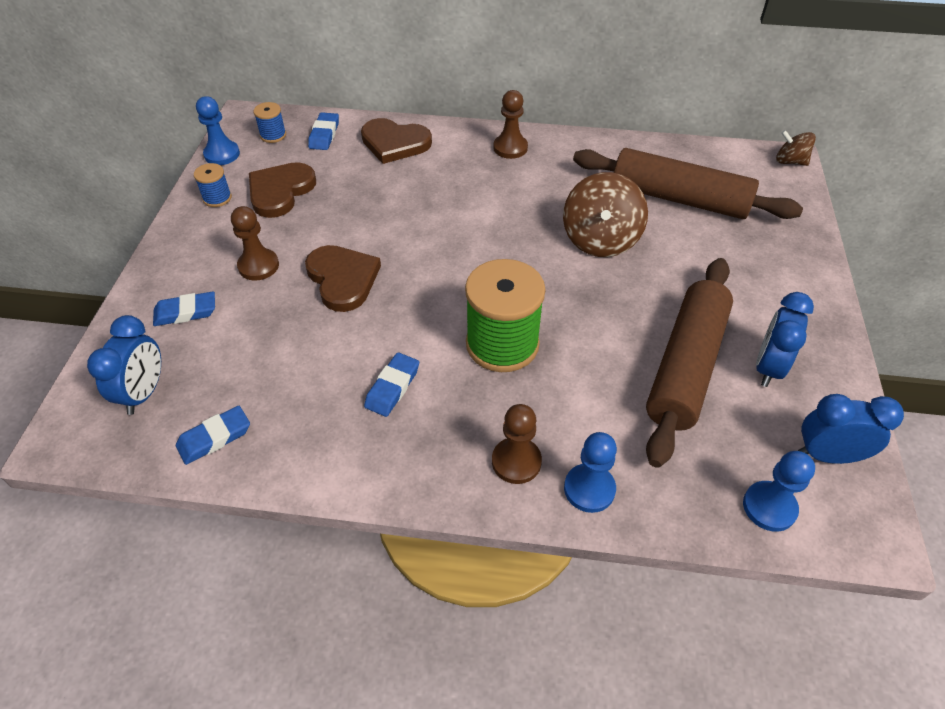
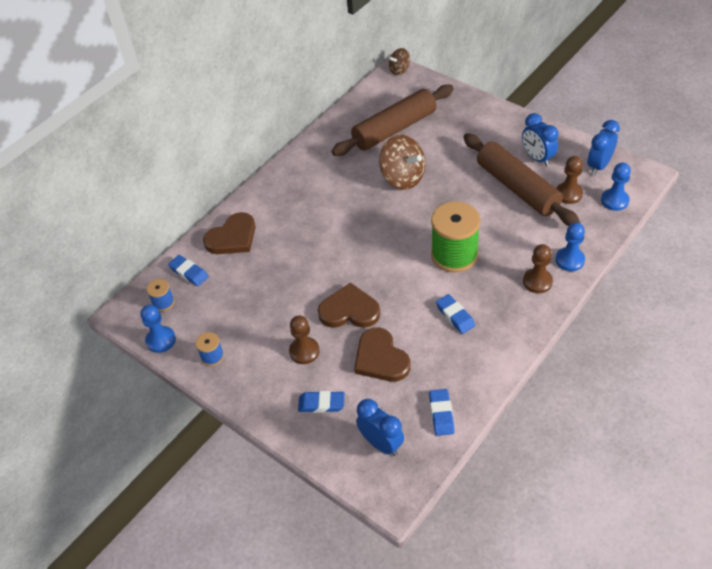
camera: 55 degrees left, 0 degrees up
blue eraser [153,291,215,326] -> blue eraser turned 75 degrees clockwise [298,391,345,413]
brown heart [249,162,316,218] -> brown heart moved to [354,328,411,382]
brown pawn [493,90,528,159] -> brown pawn moved to [556,156,583,204]

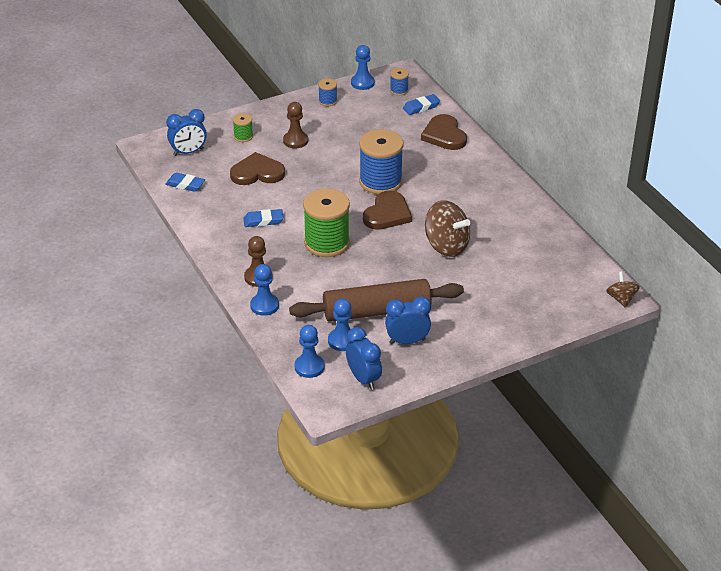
camera: 110 degrees right, 10 degrees down
blue eraser [298,391,345,413] -> green spool [233,113,253,142]
brown heart [318,283,380,328] -> brown heart moved to [363,191,412,230]
brown rolling pin [332,84,454,156] -> none
brown spinning top [379,135,426,190] -> brown spinning top turned 120 degrees counterclockwise [425,200,471,257]
brown pawn [556,156,583,204] -> blue pawn [328,299,352,351]
none -> blue spool [359,129,404,194]

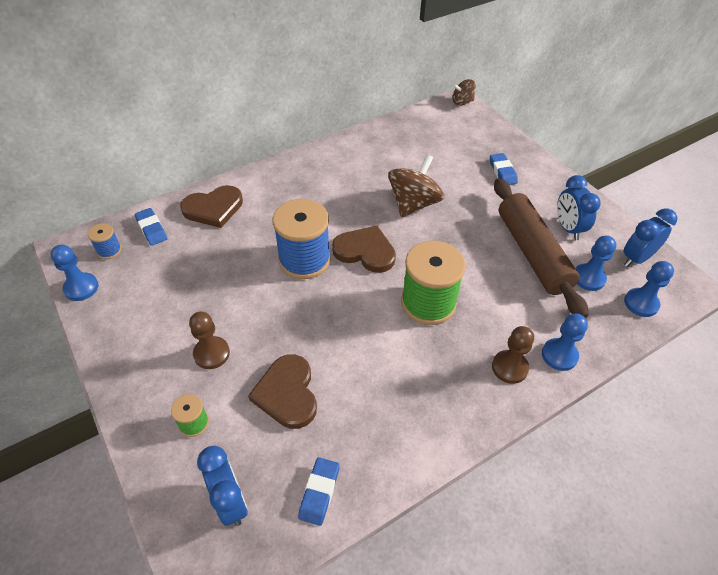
camera: 95 degrees left, 10 degrees up
blue eraser [243,209,284,227] -> blue eraser moved to [490,153,518,185]
blue spool [318,78,337,106] -> none

